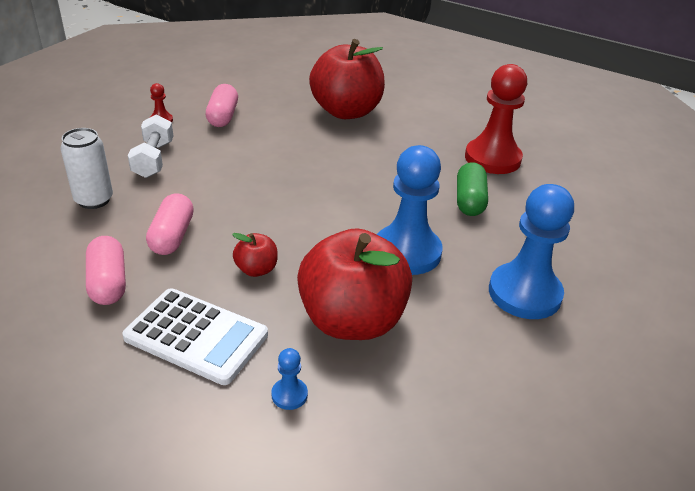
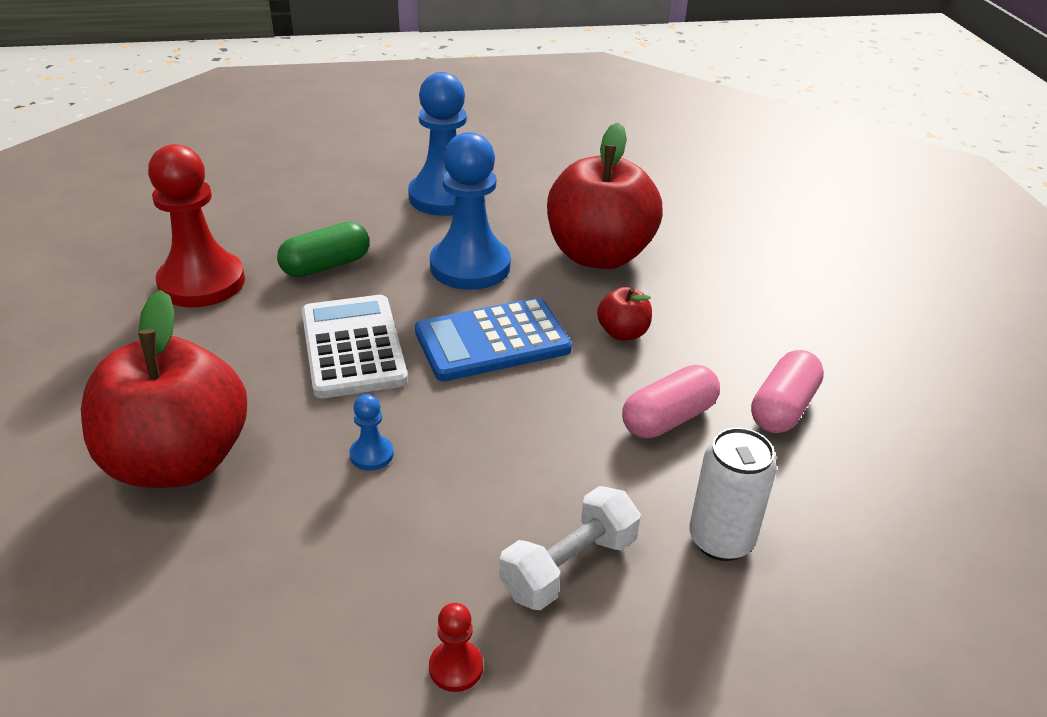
camera: 130 degrees left, 0 degrees up
white calculator [122,288,268,385] -> white calculator moved to [302,295,408,399]
pink capsule [206,84,238,127] -> none
blue pawn [271,348,308,410] -> blue pawn moved to [349,394,394,471]
none -> blue calculator [415,298,572,381]

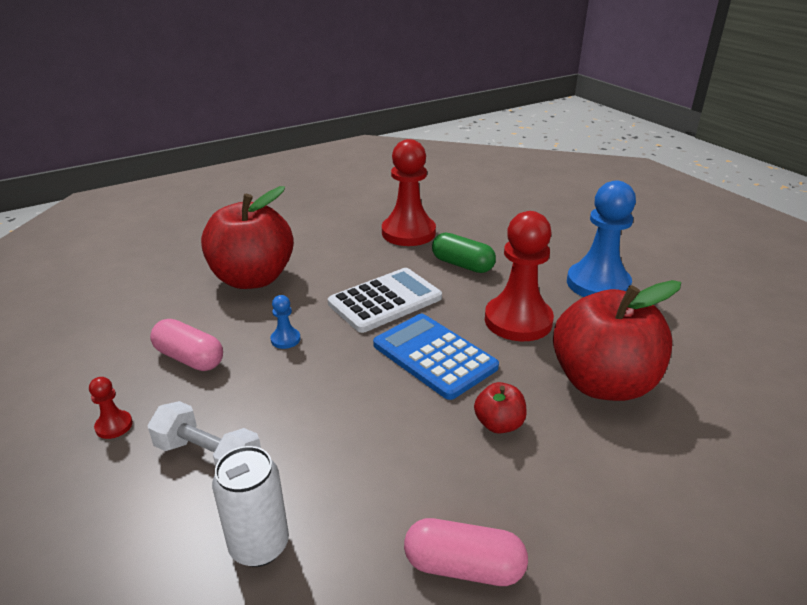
camera: 70 degrees right, 5 degrees down
blue pawn [430,132,511,290] -> red pawn [485,211,554,341]
pink capsule [622,364,720,439] -> pink capsule moved to [150,319,223,371]

